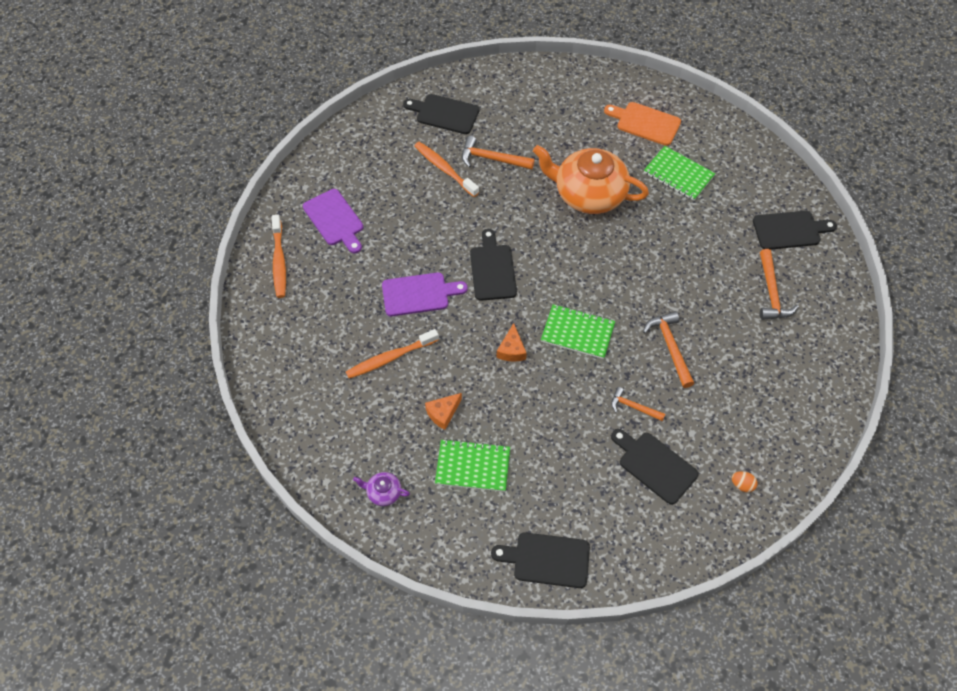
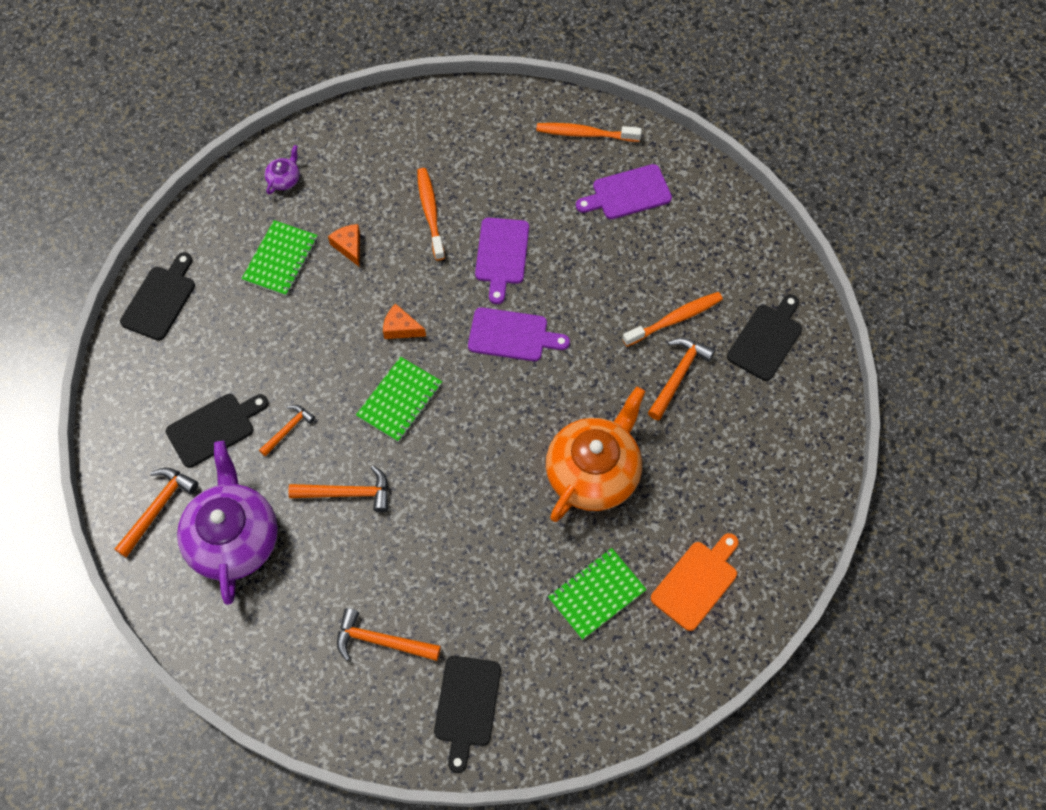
camera: 105 degrees right, 5 degrees up
black cutting board [470,229,517,301] -> purple cutting board [468,307,570,361]
orange egg [732,471,757,492] -> orange hammer [115,468,198,558]
none -> purple teapot [177,441,278,605]

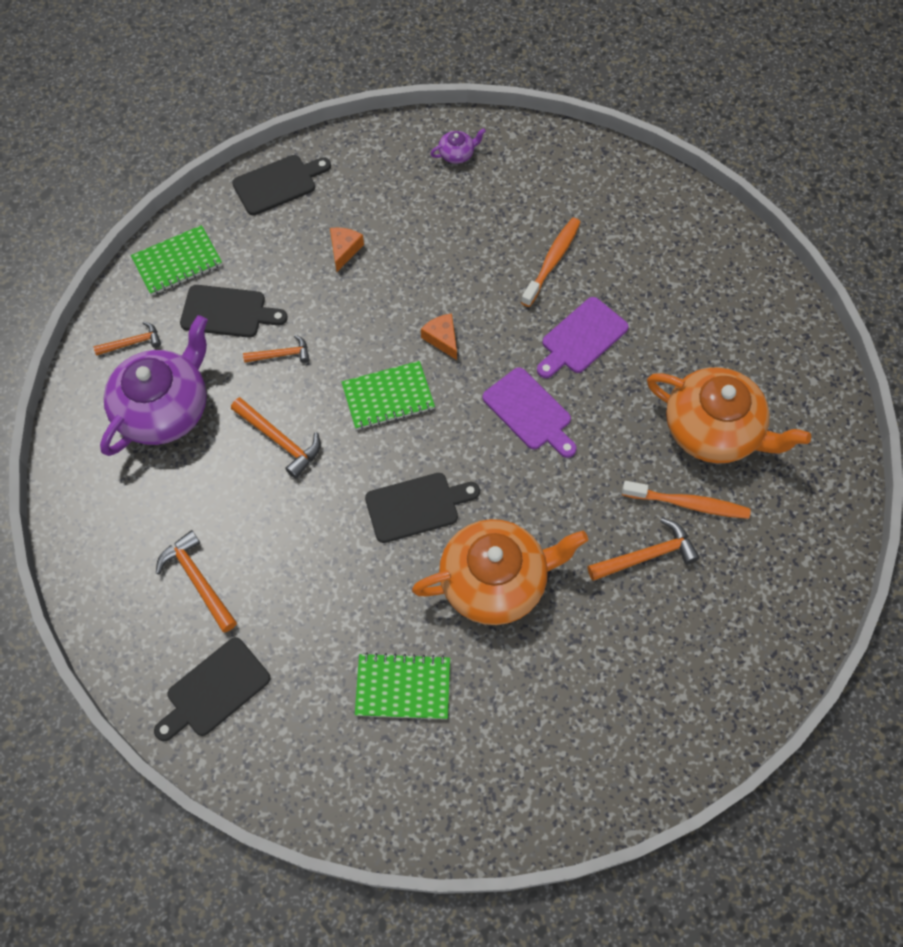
camera: 40 degrees right, 0 degrees up
orange hammer [115,468,198,558] -> orange hammer [93,322,161,355], size x0.65
green notebook [241,220,318,296] -> green notebook moved to [131,225,222,296]
orange cheese [328,224,360,266] -> orange cheese moved to [330,227,364,272]
orange toothbrush [536,123,642,142] -> none
purple cutting board [576,164,672,219] -> none
orange cutting board [651,533,739,631] -> none
black cutting board [727,294,802,381] -> black cutting board moved to [365,473,480,543]
none -> orange teapot [647,367,811,463]

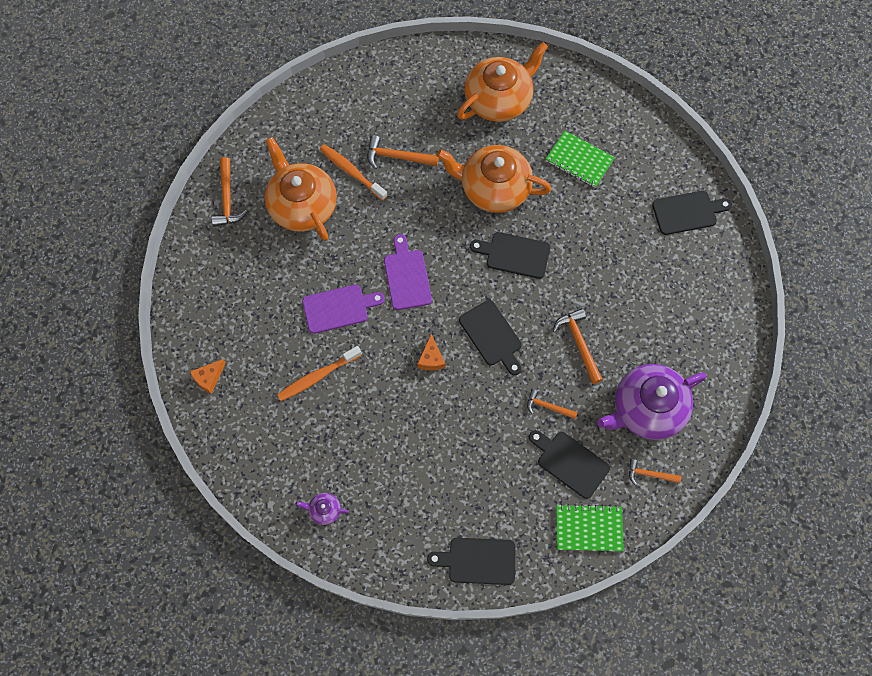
camera: 150 degrees left, 5 degrees up
orange hammer [156,530,237,632] -> orange hammer moved to [211,157,248,226]
orange cheese [330,227,364,272] -> orange cheese moved to [190,359,226,394]
green notebook [342,361,435,430] -> black cutting board [459,300,522,375]
none -> orange teapot [457,42,548,122]

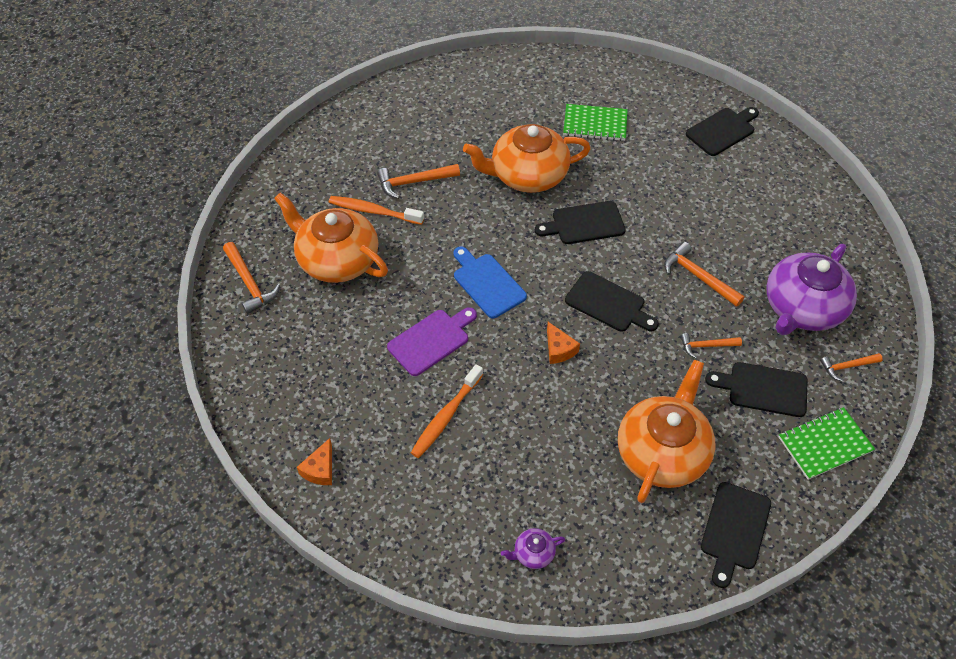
camera: 25 degrees left, 15 degrees down
purple cutting board [384,234,432,310] -> blue cutting board [453,247,527,318]
black cutting board [427,538,516,585] -> black cutting board turned 45 degrees counterclockwise [701,482,771,588]
orange teapot [457,42,548,122] -> orange teapot moved to [618,360,715,503]

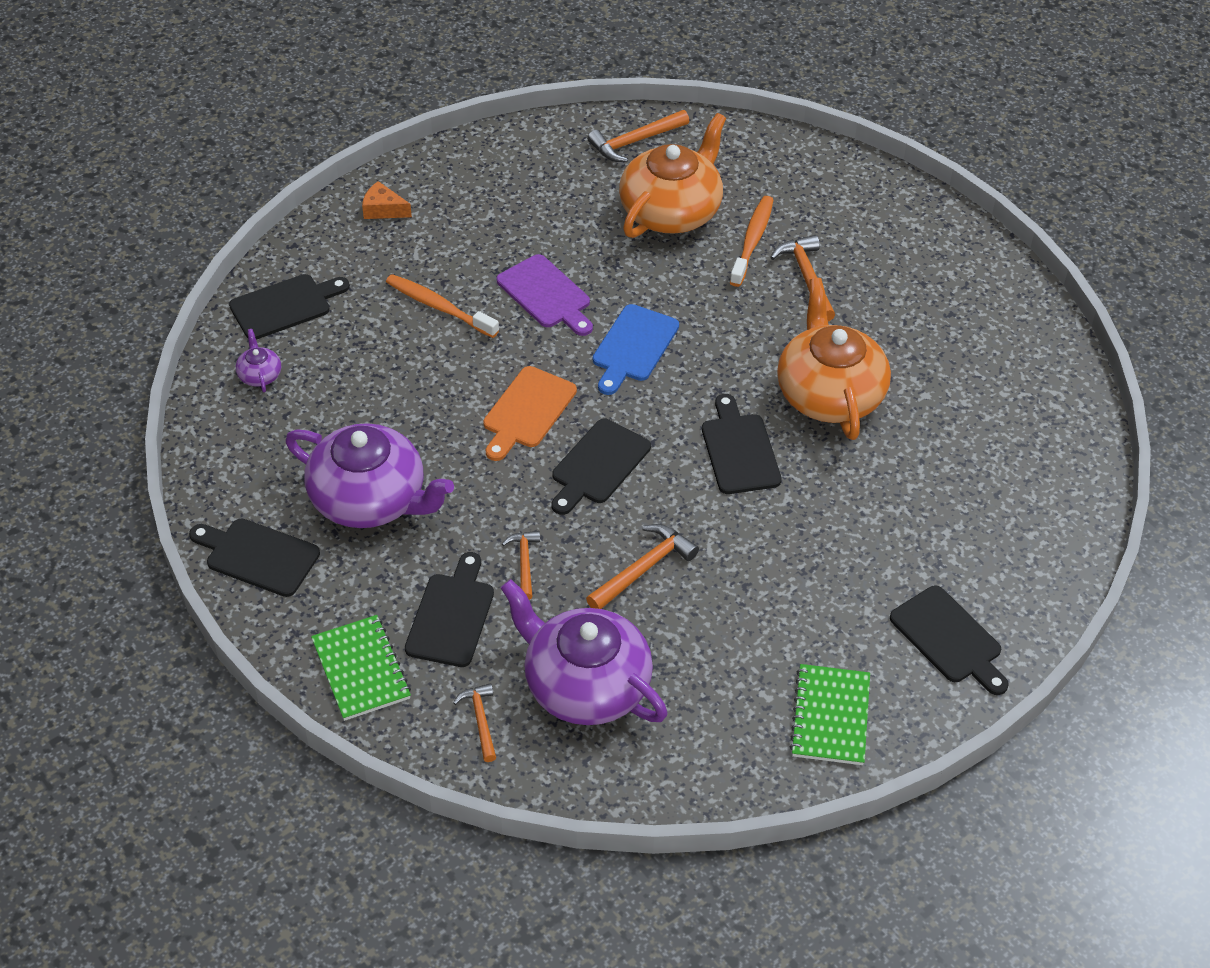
camera: 90 degrees right, 5 degrees down
blue cutting board [453,247,527,318] -> blue cutting board turned 150 degrees clockwise [593,304,679,395]
orange cheese [547,322,580,364] -> orange cutting board [483,366,577,461]
green notebook [563,104,628,141] -> green notebook moved to [790,664,870,765]
orange teapot [618,360,715,503] -> purple teapot [285,423,454,528]
none -> black cutting board [229,274,350,340]

